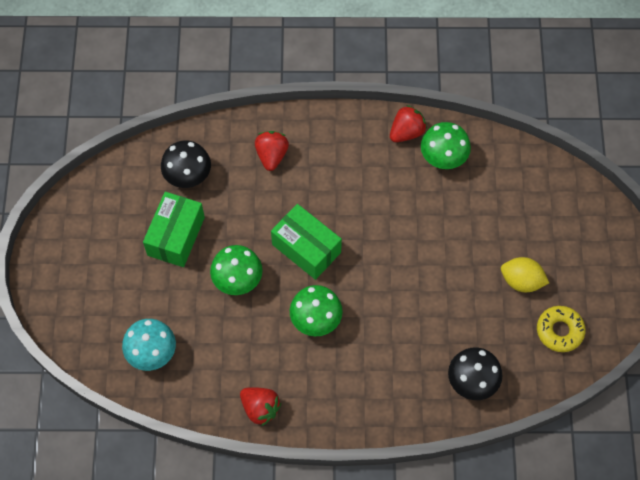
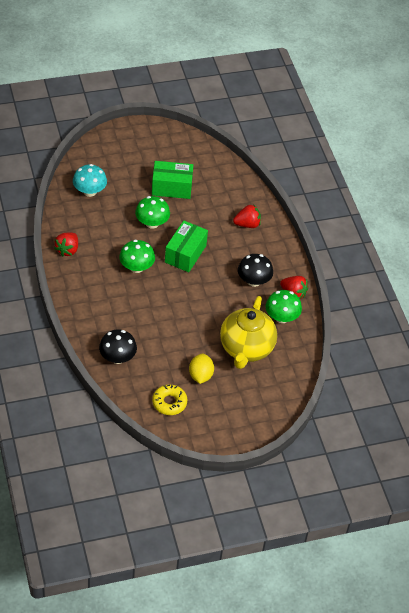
camera: 70 degrees right, 15 degrees down
black mushroom [161,140,211,188] -> black mushroom moved to [238,254,273,287]
none -> yellow teapot [220,296,277,369]

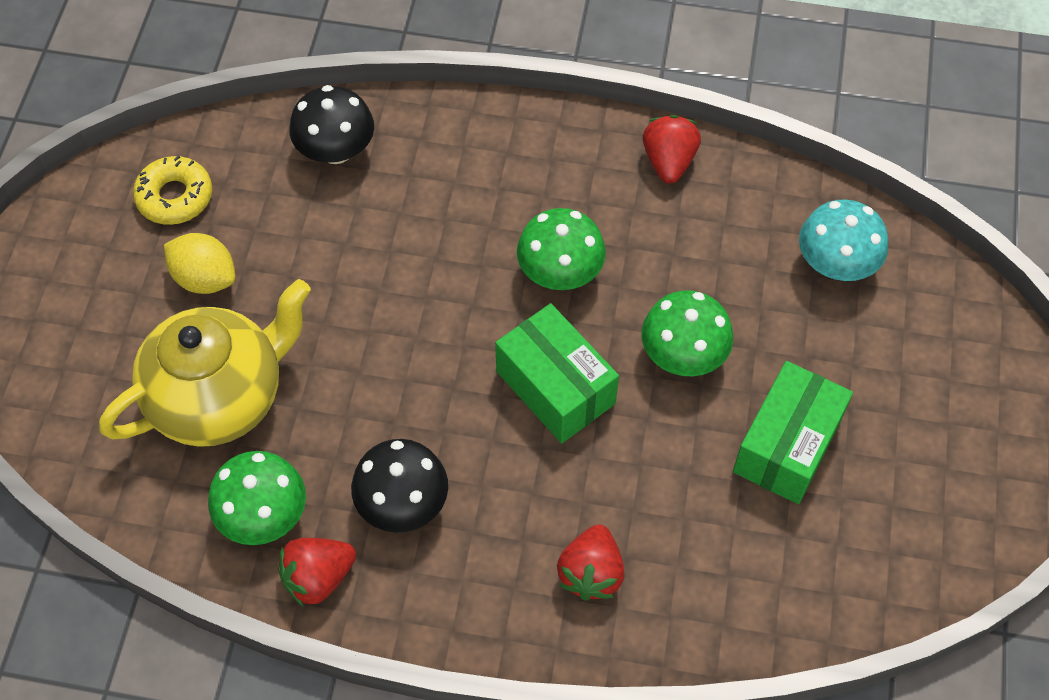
camera: 120 degrees right, 10 degrees up
red strawberry [54,232,78,256] -> red strawberry turned 45 degrees clockwise [643,115,701,184]
yellow teapot [220,296,277,369] -> yellow teapot turned 105 degrees clockwise [99,279,311,447]

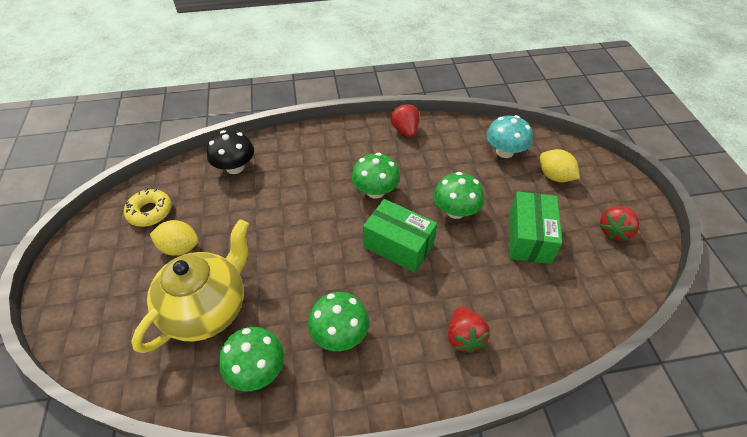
camera: 20 degrees left, 10 degrees down
red strawberry [278,538,356,607] -> red strawberry moved to [599,206,639,241]
black mushroom [351,439,448,533] -> green mushroom [308,292,369,351]
none -> yellow lemon [540,149,580,182]

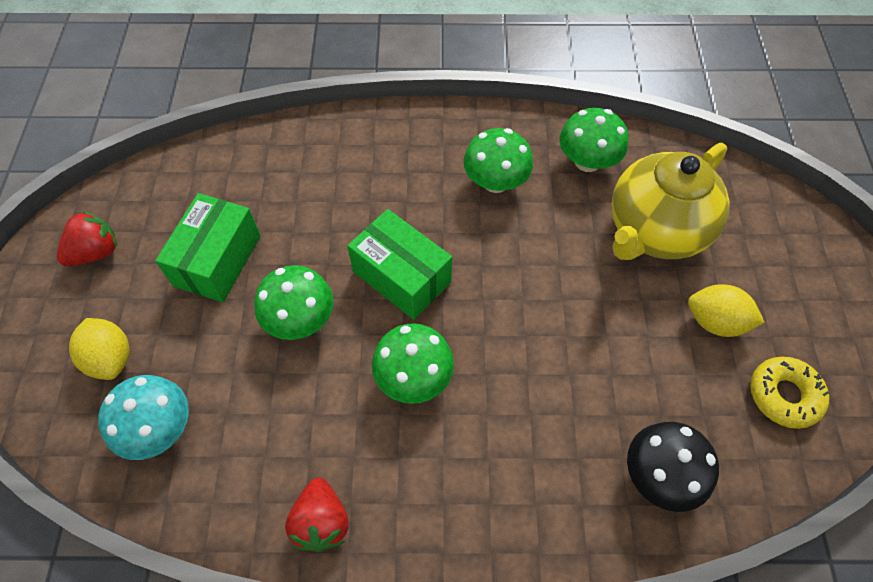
camera: 170 degrees left, 10 degrees up
red strawberry [448,306,490,353] -> none

